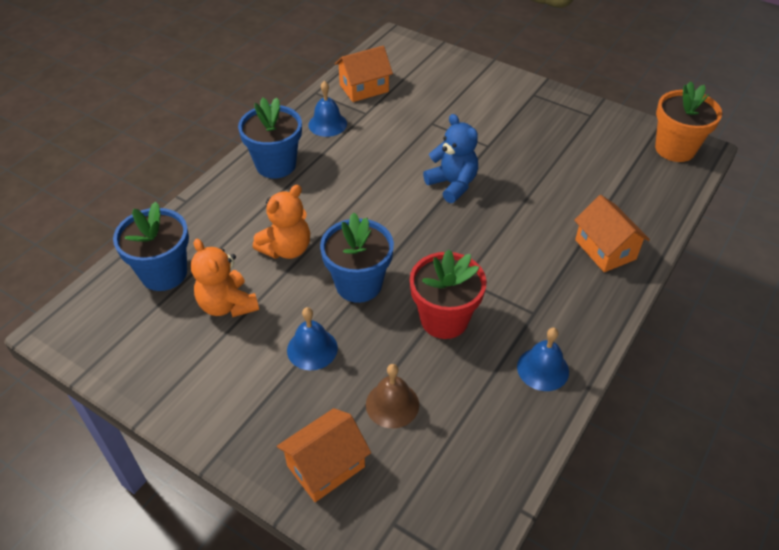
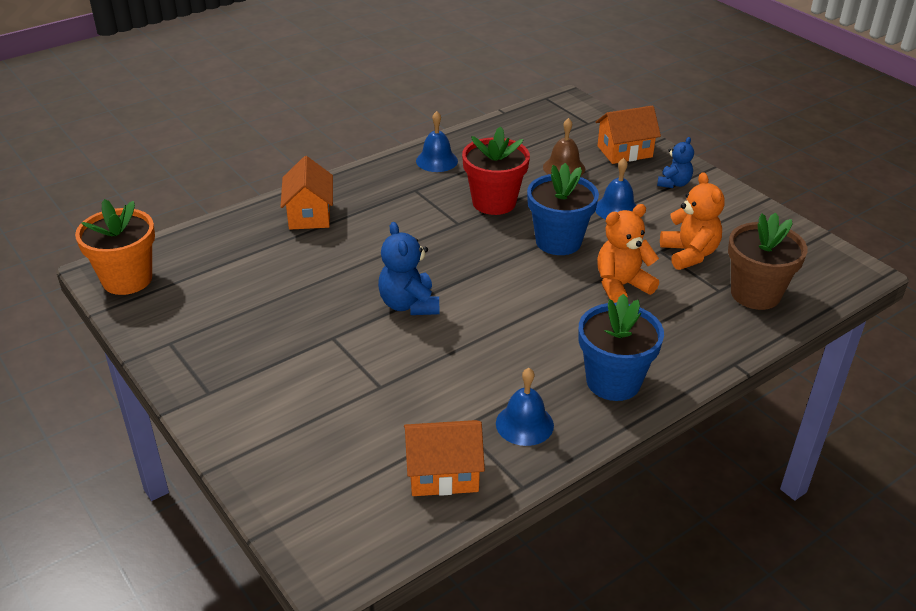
camera: 160 degrees left, 10 degrees down
blue flower pot [113,201,189,291] -> brown flower pot [728,212,808,310]
none -> blue teddy bear [657,137,694,188]

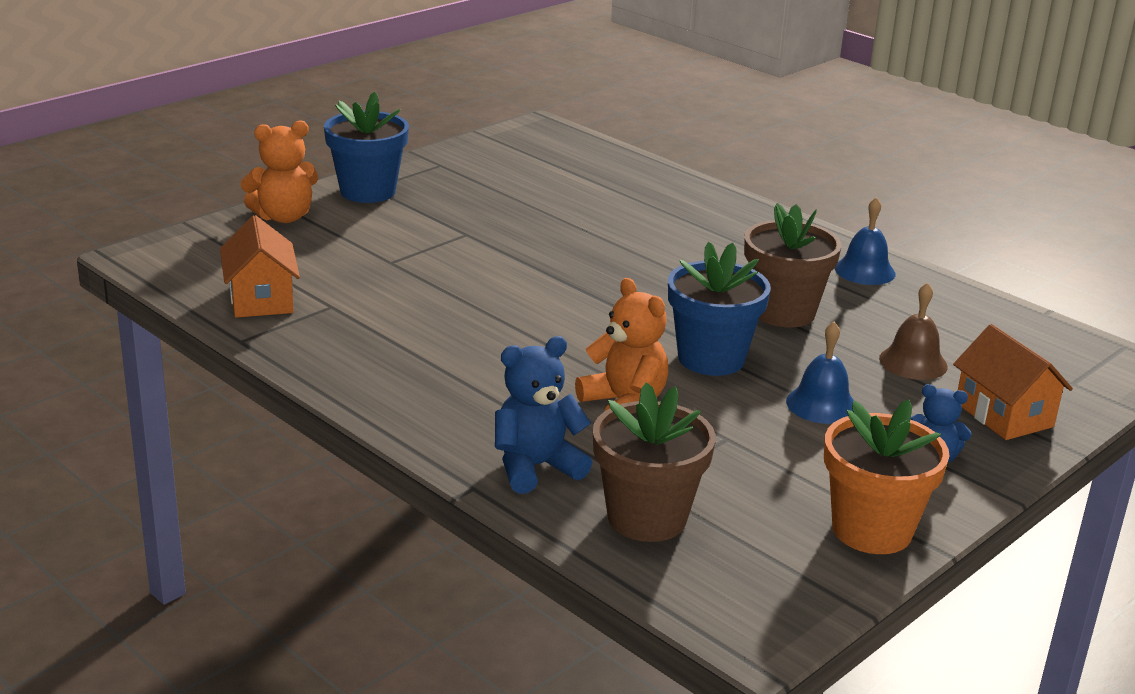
camera: 80 degrees right, 10 degrees down
orange flower pot [75,199,155,295] -> orange flower pot moved to [824,400,949,554]
orange house [280,156,333,230] -> none
blue teddy bear [378,222,439,315] -> blue teddy bear moved to [495,336,592,494]
red flower pot [462,126,530,215] -> brown flower pot [744,203,842,327]
blue bell [496,368,554,446] -> none
blue flower pot [578,294,664,401] -> blue flower pot moved to [324,92,409,203]
orange teddy bear [660,172,725,270] -> orange teddy bear moved to [240,120,318,223]

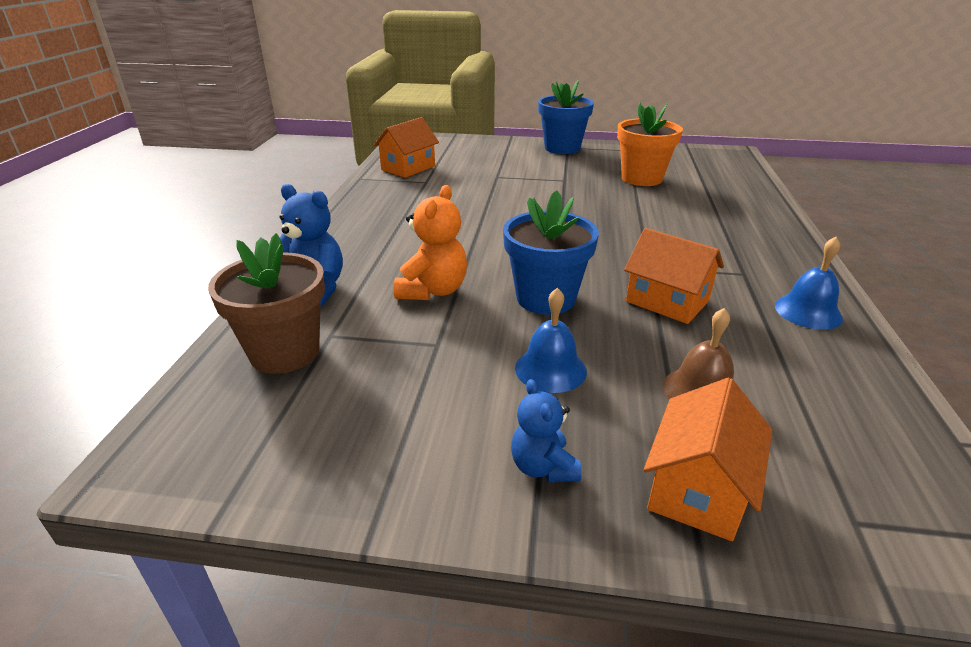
camera: 55 degrees right, 5 degrees up
orange teddy bear [240,120,318,223] -> none
brown flower pot [744,203,842,327] -> orange house [624,228,724,324]
orange flower pot [824,400,949,554] -> orange flower pot moved to [617,103,683,186]

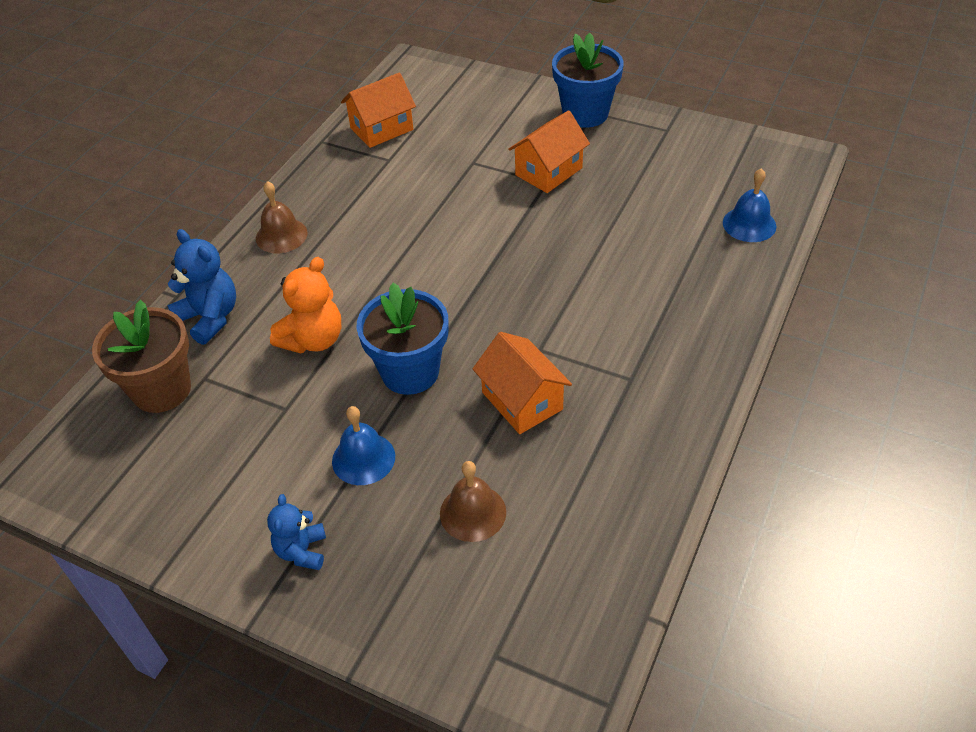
camera: 20 degrees right, 15 degrees up
orange flower pot [617,103,683,186] -> none
orange house [644,378,772,541] -> orange house moved to [508,110,590,193]
blue bell [775,237,843,330] -> blue bell moved to [723,168,776,242]
none -> brown bell [256,181,308,253]

